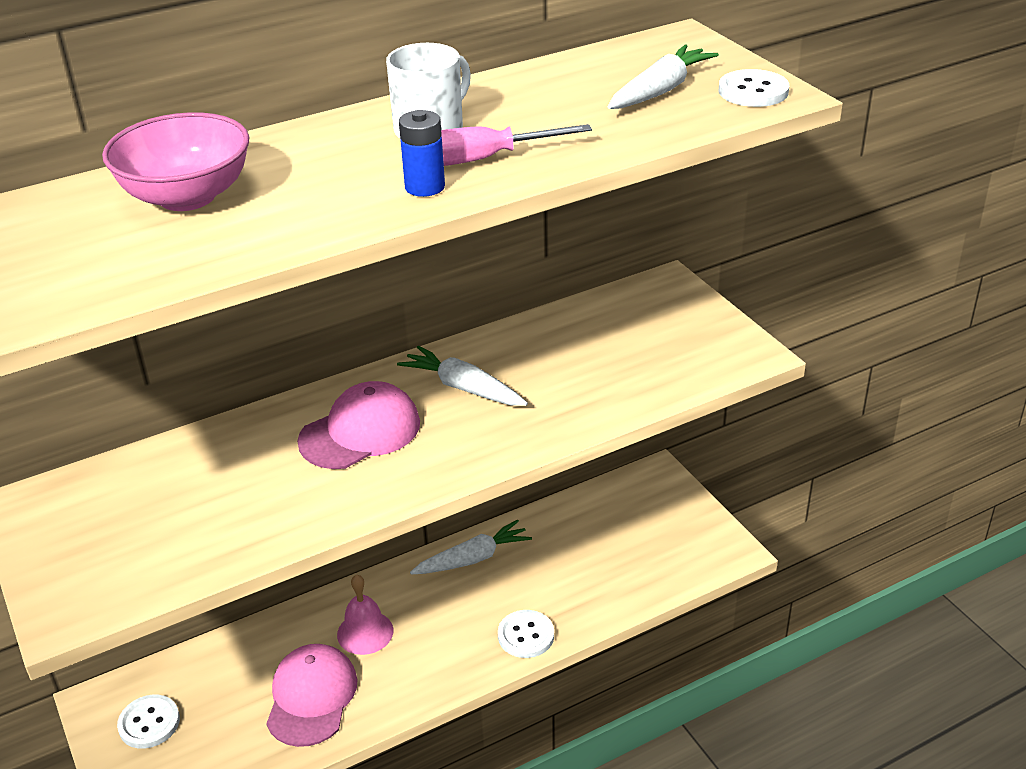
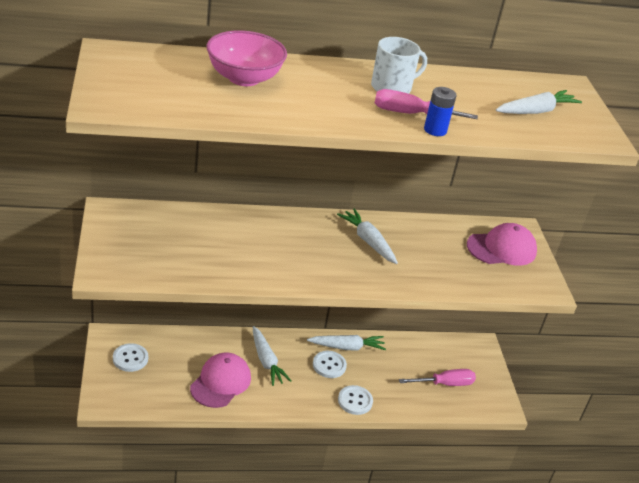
camera: 15 degrees right, 0 degrees up
pink cap [297,381,420,469] -> pink cap moved to [467,223,537,266]
pink bell [337,575,393,655] -> white carrot [253,326,291,386]
blue battery [399,110,445,197] -> blue battery moved to [424,87,457,136]
white button [719,69,789,107] -> white button moved to [313,351,347,378]
none -> pink screwdriver [399,369,476,386]

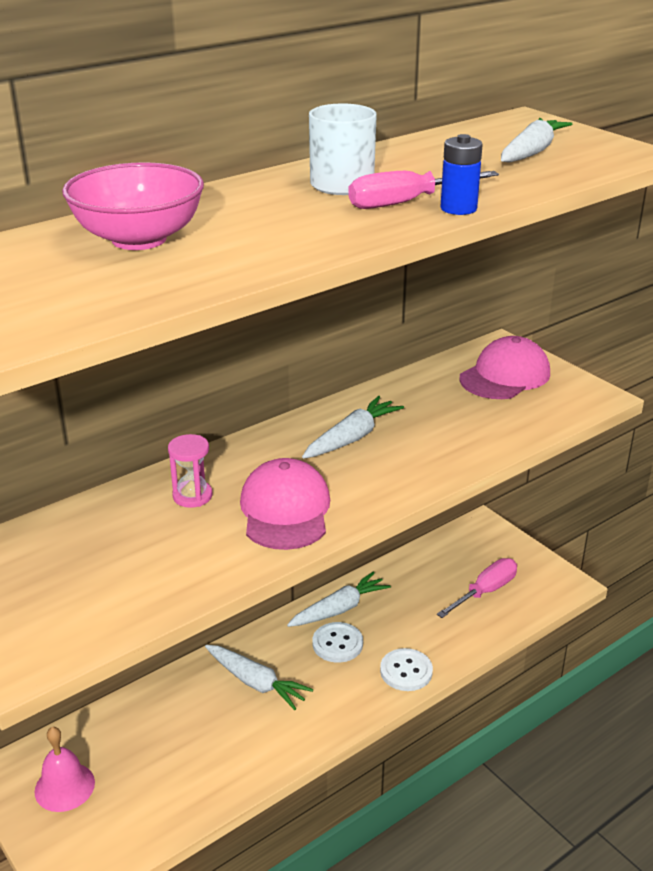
camera: 25 degrees left, 5 degrees down
white button [113,343,148,372] -> pink bell [34,727,95,812]
pink cap [190,353,251,408] -> pink cap moved to [240,458,330,550]
white carrot [337,209,398,264] -> white carrot turned 105 degrees clockwise [302,396,404,459]
none -> pink hourglass [168,434,212,508]

